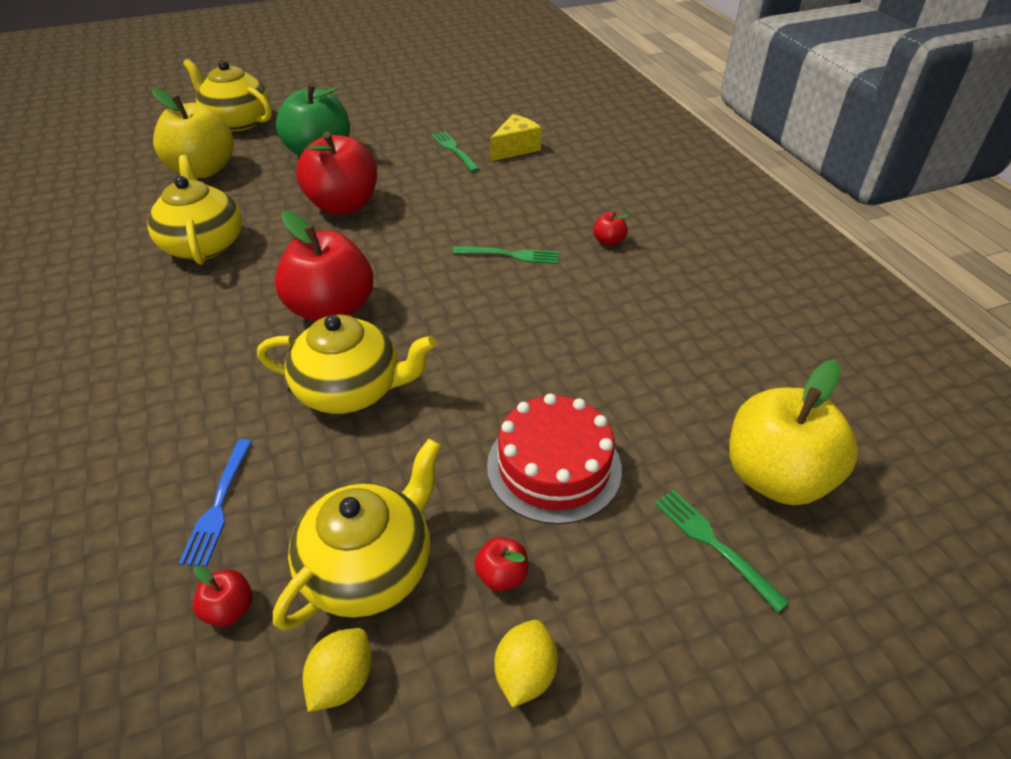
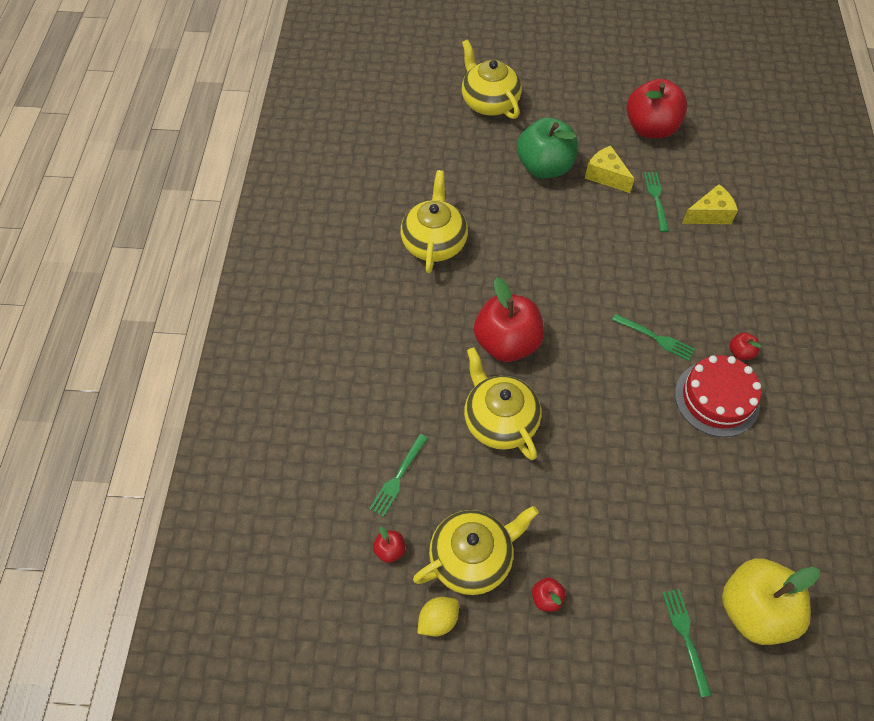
camera: 25 degrees right, 15 degrees up
yellow apple [152,88,234,178] -> none
blue fork [179,439,252,567] -> green fork [369,434,428,517]
yellow teapot [257,314,436,414] -> yellow teapot turned 150 degrees counterclockwise [464,347,541,460]
red apple [296,132,377,215] -> red apple moved to [627,79,688,139]
red cake [487,394,622,524] -> red cake moved to [675,355,761,437]
yellow lemon [494,620,558,708] -> none
none -> yellow cheese [585,146,634,193]

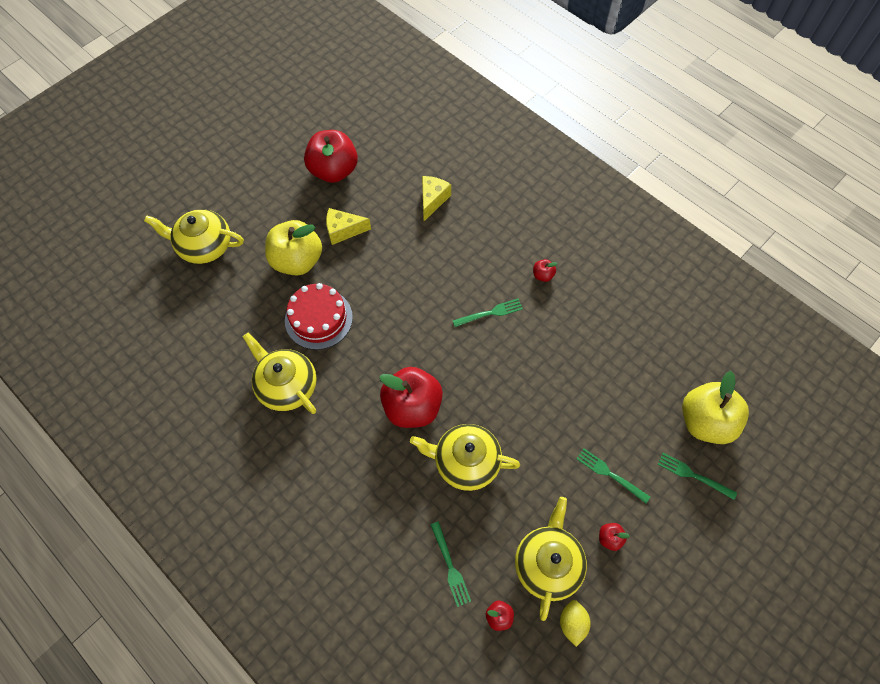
camera: 50 degrees left, 5 degrees up
green apple [517,117,578,178] -> yellow apple [265,220,322,276]
green fork [644,172,669,232] -> green fork moved to [576,448,650,503]
red cake [675,355,761,437] -> red cake moved to [285,283,353,350]

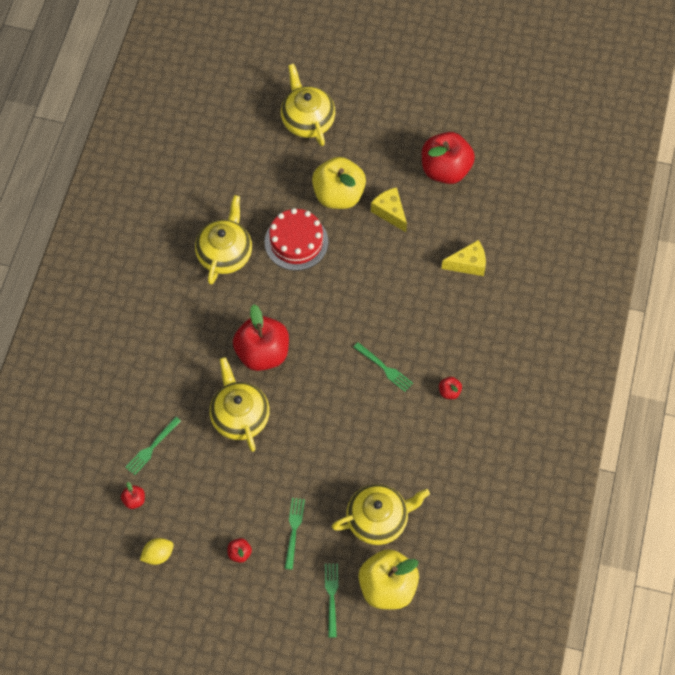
camera: 60 degrees right, 0 degrees up
yellow teapot [515,497,587,621] -> yellow teapot moved to [332,484,430,545]

